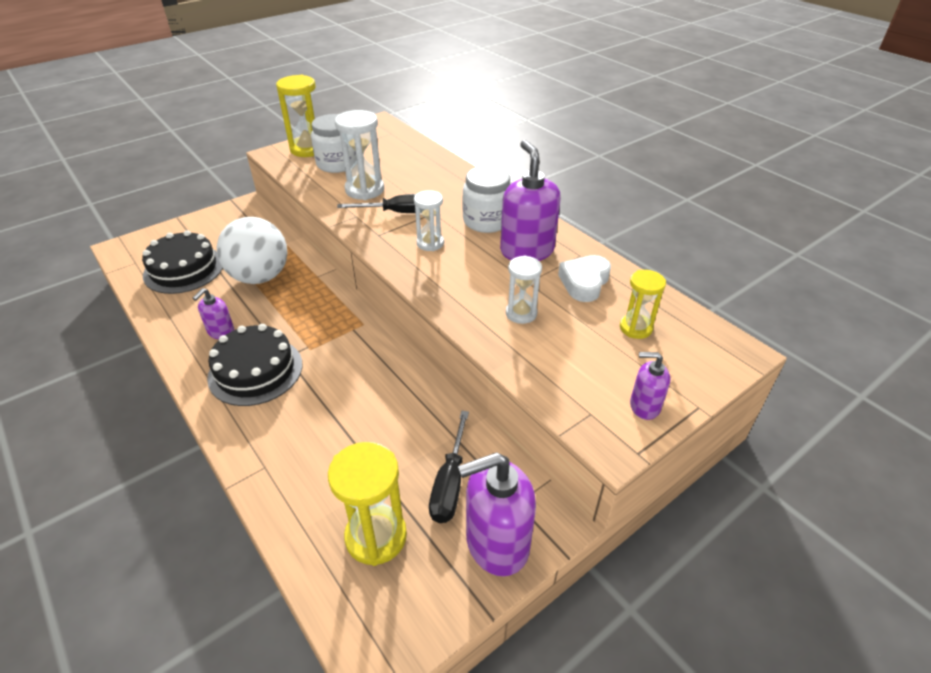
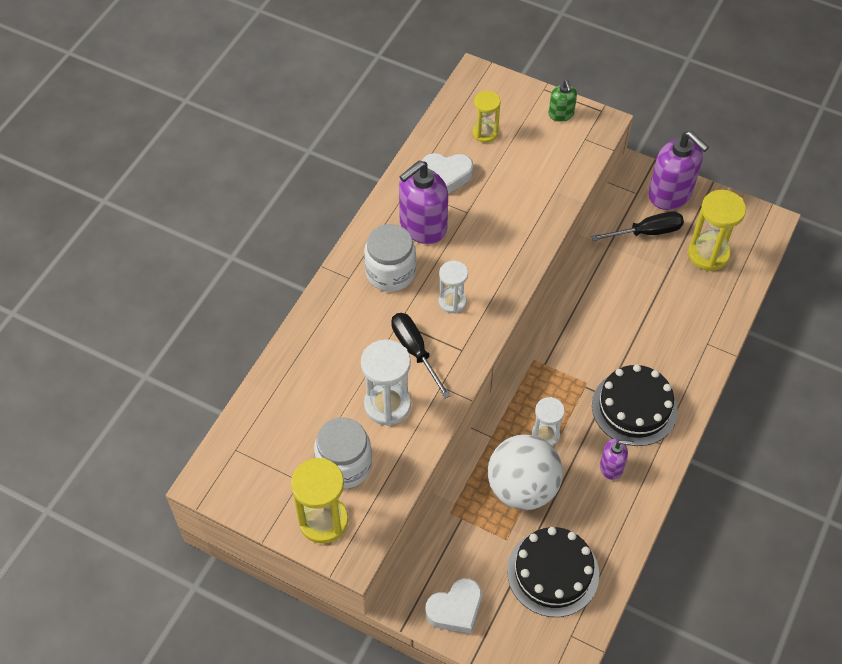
camera: 115 degrees left, 15 degrees up
white hourglass [506,255,542,324] -> white hourglass moved to [531,397,565,446]
purple soap dispenser [630,352,671,420] -> green soap dispenser [548,80,577,122]
none -> white heart [425,578,482,634]

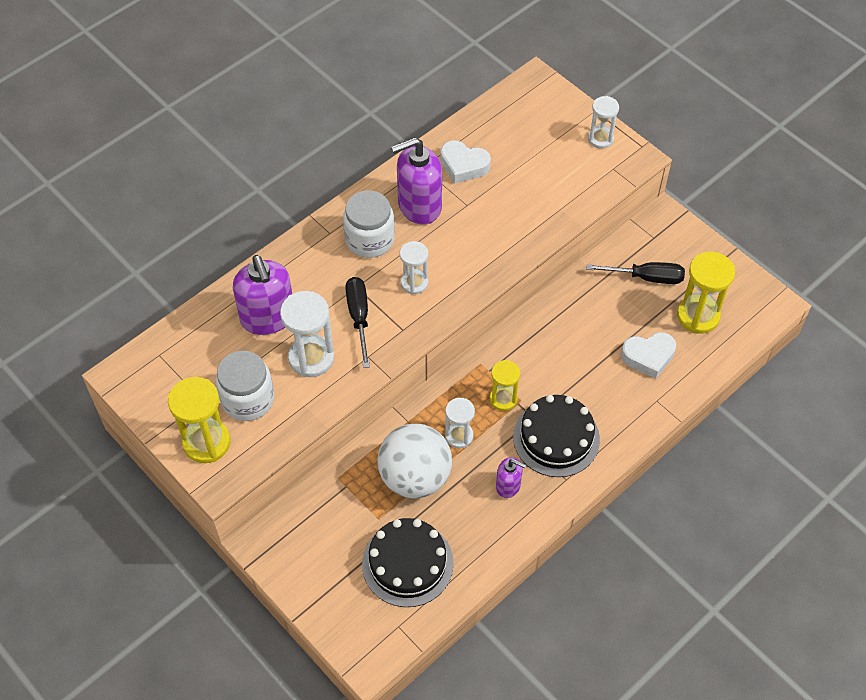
camera: 20 degrees right, 0 degrees up
white heart [425,578,482,634] -> white heart moved to [621,332,676,379]
yellow hourglass [472,91,500,143] -> yellow hourglass moved to [490,360,520,411]
green soap dispenser [548,80,577,122] -> white hourglass [588,96,619,149]
purple soap dispenser [648,131,709,210] -> purple soap dispenser moved to [233,255,292,335]

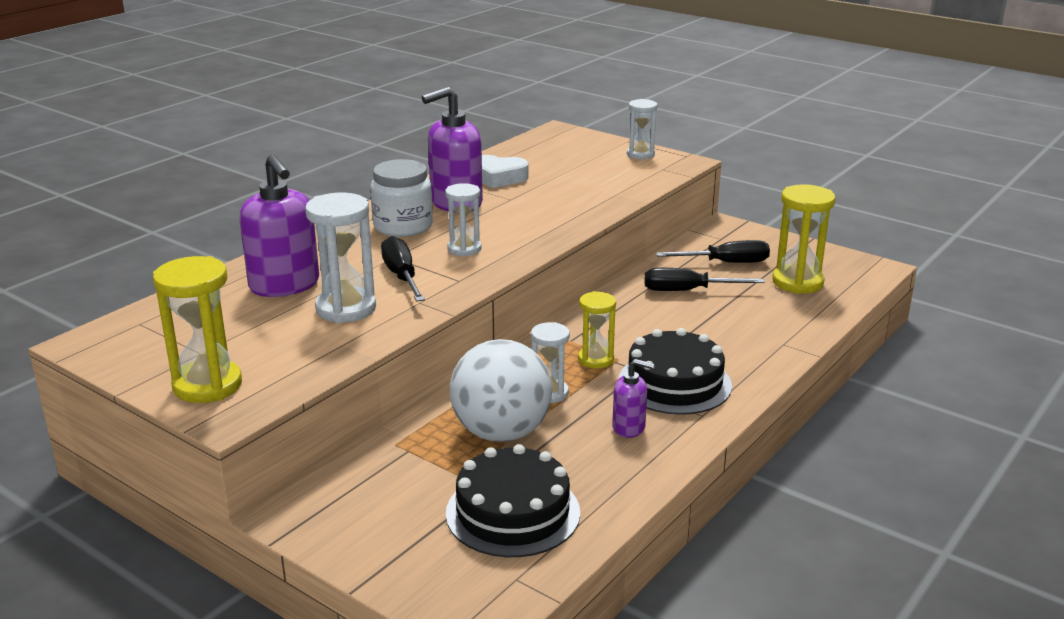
camera: 10 degrees left, 30 degrees down
white jar [216,351,274,421] -> none
white heart [621,332,676,379] -> none
none -> black screwdriver [645,268,764,291]

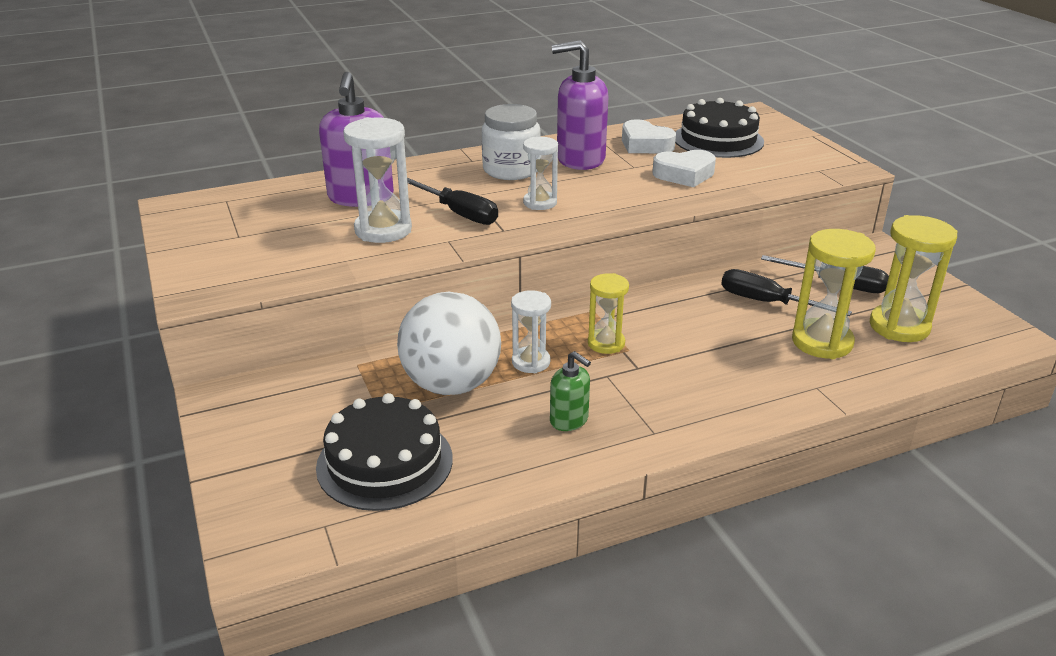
camera: 30 degrees right, 5 degrees up
yellow hourglass [153,256,242,403] -> yellow hourglass moved to [792,229,876,359]
black screwdriver [381,236,425,302] -> black screwdriver turned 120 degrees clockwise [407,178,498,225]
purple soap dispenser [612,359,654,438] -> green soap dispenser [550,351,591,431]
black cake [619,328,732,415] -> black cake moved to [675,98,764,158]
white hourglass [627,99,657,159] -> none
none -> white heart [652,150,716,187]

